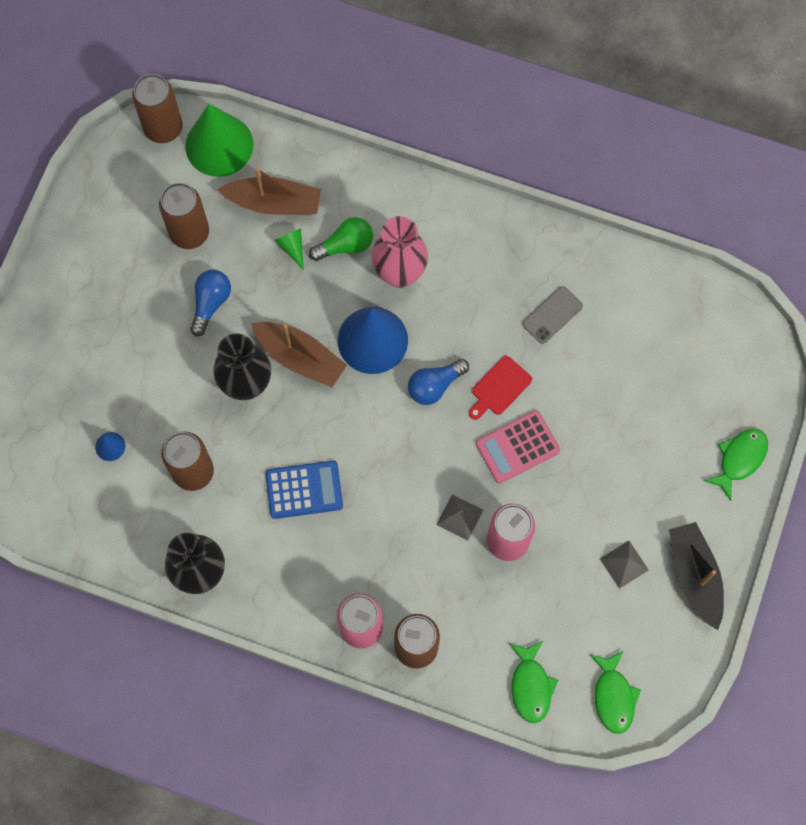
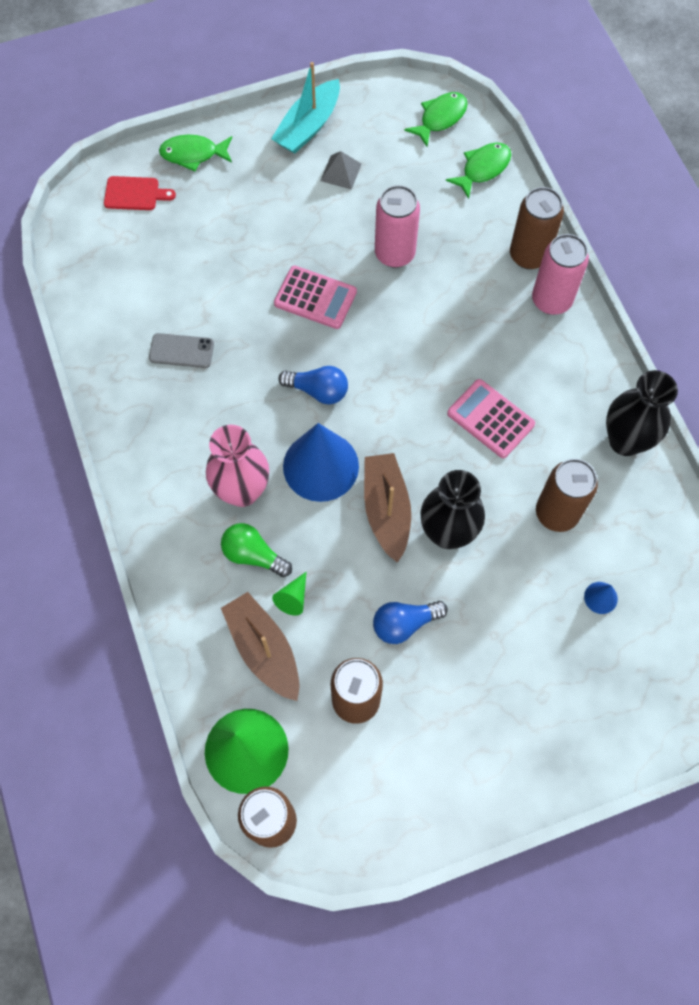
camera: 130 degrees left, 5 degrees down
blue calculator [265,461,343,519] -> pink calculator [447,379,535,458]
grey pyramid [436,494,483,541] -> none
red cutting board [469,356,532,420] -> red cutting board moved to [104,176,176,210]
black boat [669,522,724,630] -> turquoise boat [271,62,340,154]

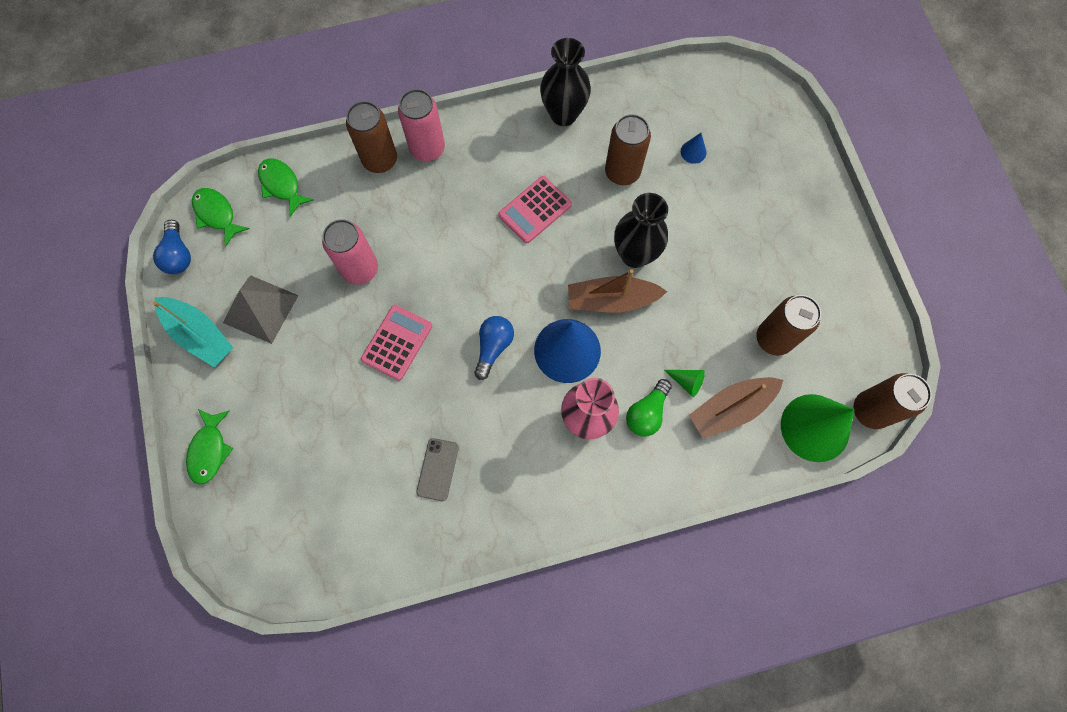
camera: 85 degrees left, 5 degrees up
red cutting board [104,176,176,210] -> none
grey pyramid [320,151,362,190] -> grey pyramid [223,275,299,344], size x1.74
blue light bulb [373,601,448,644] -> blue light bulb moved to [153,220,191,274]

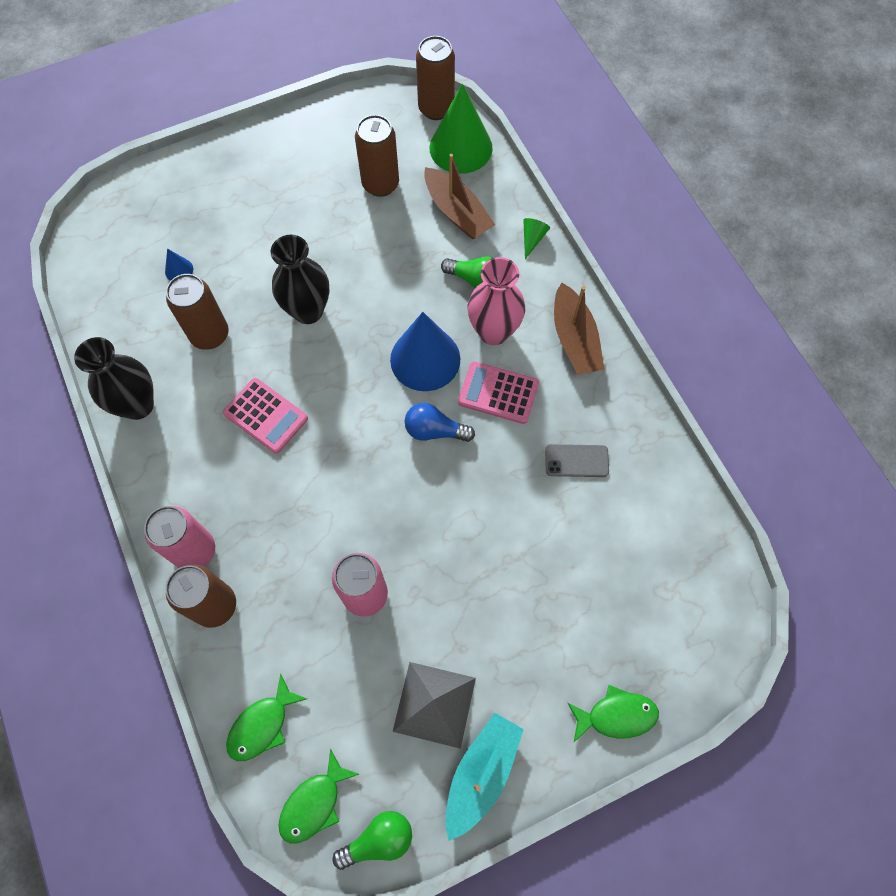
camera: 100 degrees left, 5 degrees down
blue light bulb [153,220,191,274] -> green light bulb [332,811,412,870]
pink calculator [361,305,432,381] -> pink calculator moved to [458,361,539,424]
brown boat [568,269,667,312] -> brown boat moved to [554,282,604,375]
green cone [664,370,705,397] -> green cone moved to [523,218,550,259]

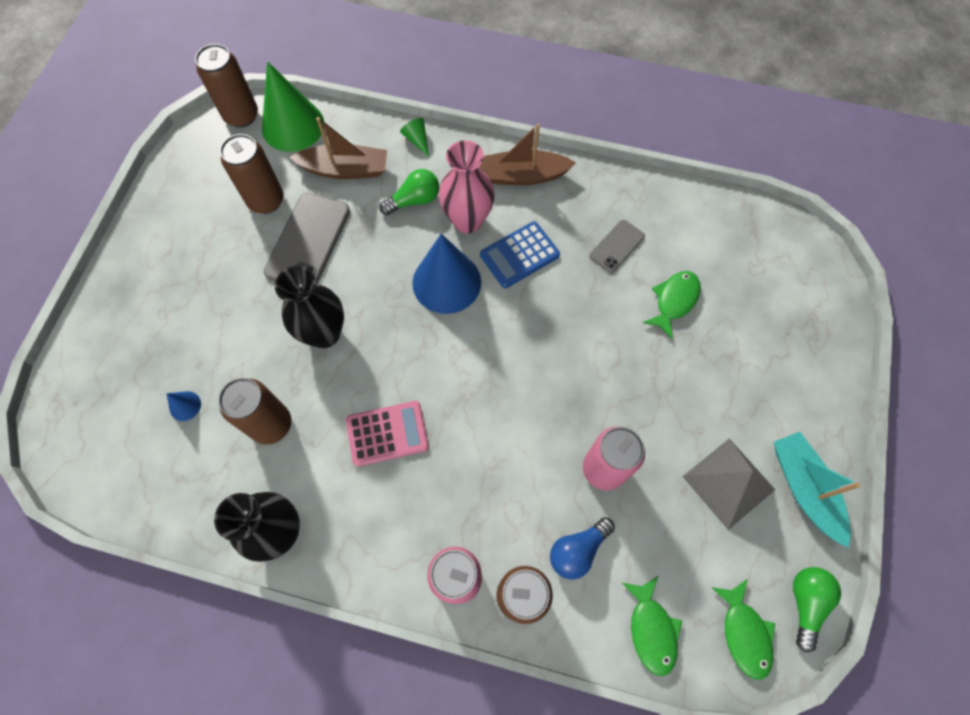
camera: 50 degrees left, 0 degrees up
blue light bulb [405,403,475,442] -> blue light bulb moved to [550,517,615,580]
pink calculator [458,361,539,424] -> blue calculator [480,221,560,288]
brown boat [554,282,604,375] -> brown boat turned 150 degrees clockwise [479,124,576,185]
green fish [567,685,659,742] -> green fish moved to [643,271,701,339]
none -> grey phone [264,193,350,284]

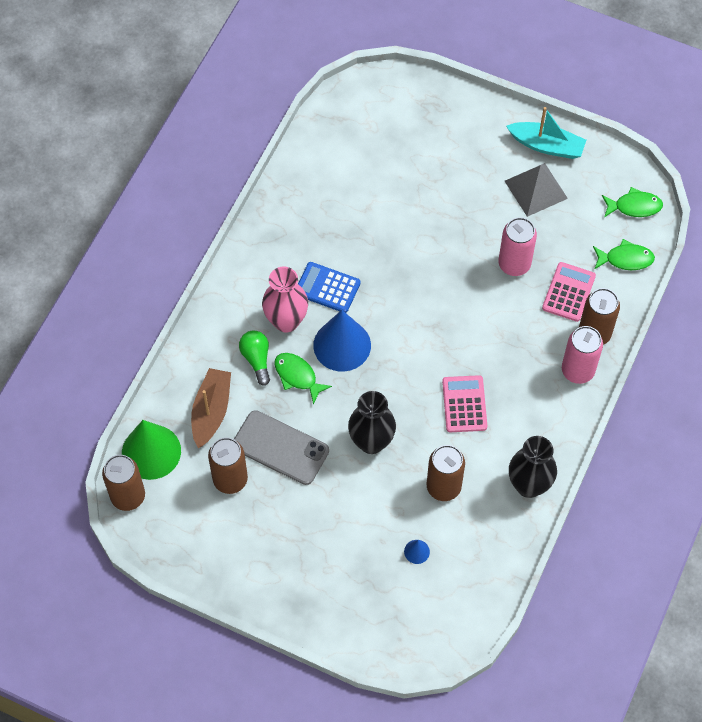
camera: 80 degrees left, 5 degrees down
green cone [400,118,429,157] -> none
brown boat [479,124,576,185] -> none
blue calculator [480,221,560,288] -> blue calculator turned 135 degrees clockwise [298,262,361,313]
blue light bulb [550,517,615,580] -> pink calculator [542,262,596,322]
grey phone [589,220,645,273] -> none
green fish [643,271,701,339] -> green fish moved to [274,353,332,404]
turquoise boat [774,432,861,548] -> turquoise boat turned 150 degrees counterclockwise [506,107,586,159]
green light bulb [793,567,841,652] -> none

